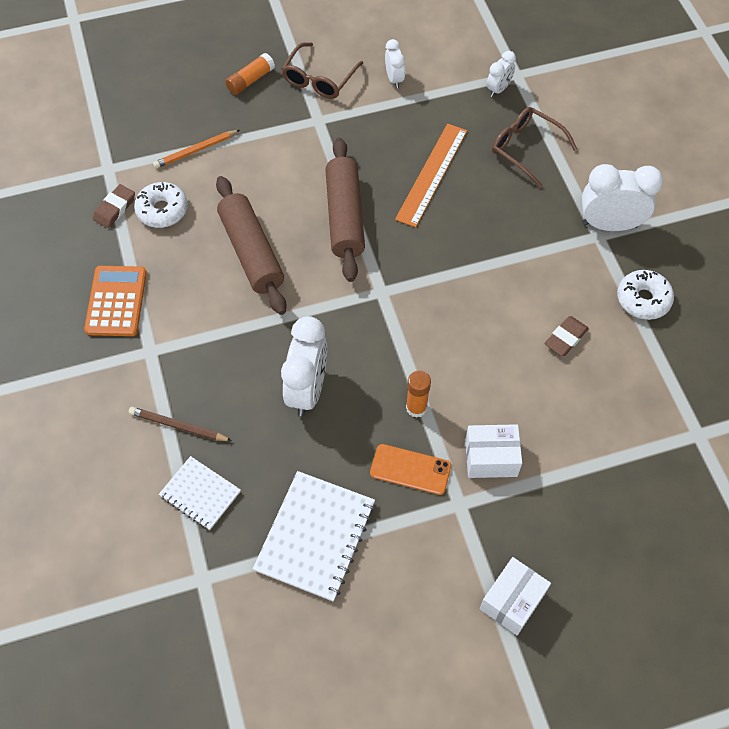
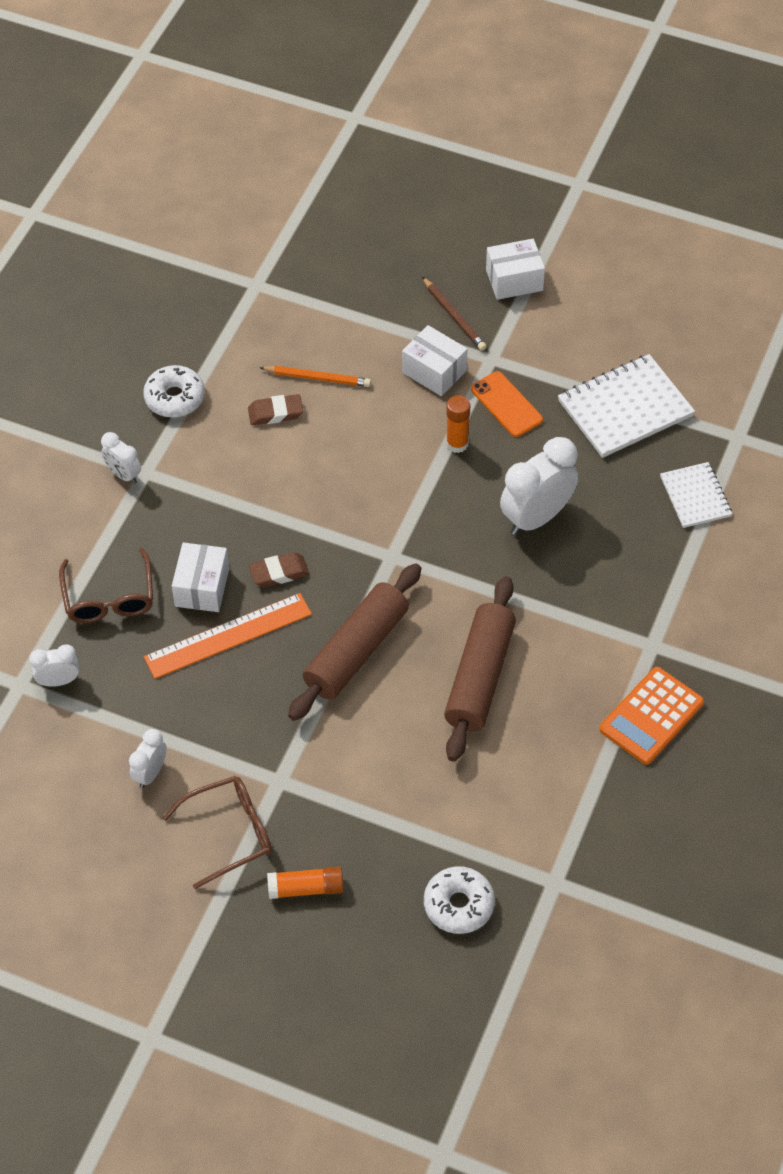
camera: 140 degrees left, 5 degrees down
brown eraser [93,184,135,228] -> brown eraser moved to [249,552,309,587]
brown pencil [129,407,232,441] -> brown pencil moved to [422,277,487,351]
white donut [134,182,188,228] -> white donut moved to [424,866,495,934]
orange pencil [153,130,240,168] -> orange pencil moved to [259,366,371,387]
white clock [582,164,663,231] -> white clock [101,432,141,484], size x0.53
none -> white box [172,542,229,612]

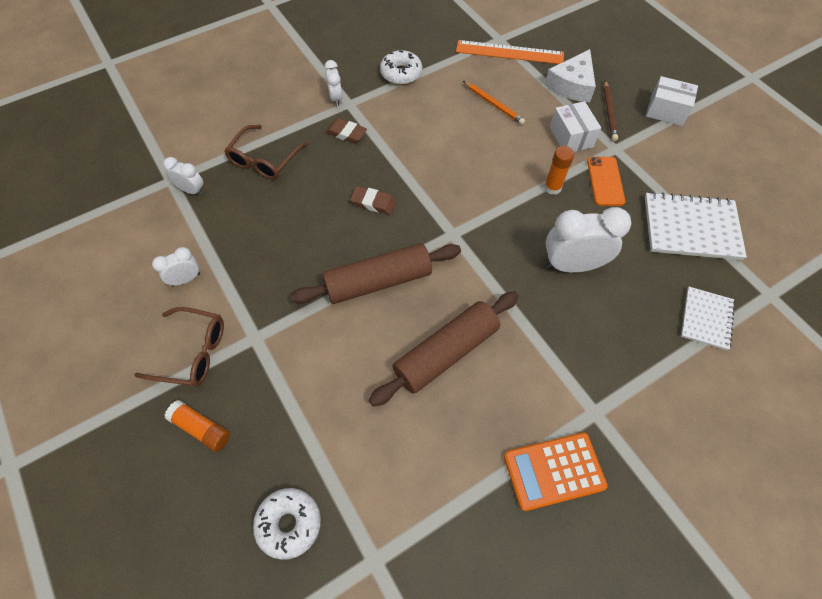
camera: 35 degrees right, 5 degrees up
orange ruler [144,593,312,679] -> orange ruler moved to [456,40,564,64]
white box [172,542,229,612] -> none
brown eraser [248,394,303,425] -> brown eraser moved to [326,118,367,143]
none -> white cheese [545,49,596,102]

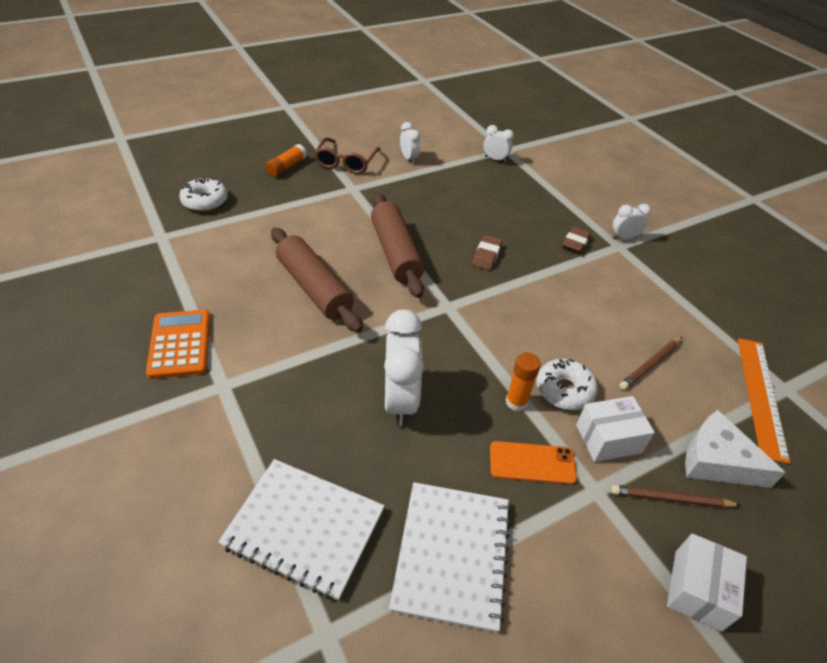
camera: 90 degrees right, 15 degrees down
white clock [163,157,204,195] -> white clock turned 90 degrees counterclockwise [484,125,514,163]
brown glasses [224,125,308,180] -> none
white donut [380,50,422,85] -> white donut moved to [536,359,598,410]
orange pencil [463,81,525,125] -> brown pencil [619,337,682,390]
white notebook [681,287,735,350] -> white notebook [218,459,385,600], size x1.67

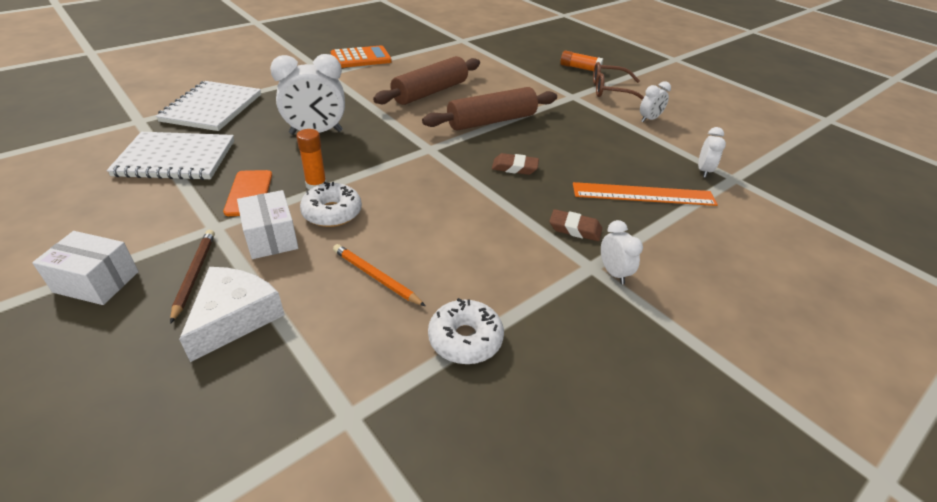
camera: 80 degrees right, 5 degrees down
white donut [179,177,228,212] -> white donut moved to [428,298,504,364]
brown pencil [619,337,682,390] -> orange pencil [333,244,425,306]
orange ruler [738,338,790,464] -> orange ruler moved to [573,182,718,206]

